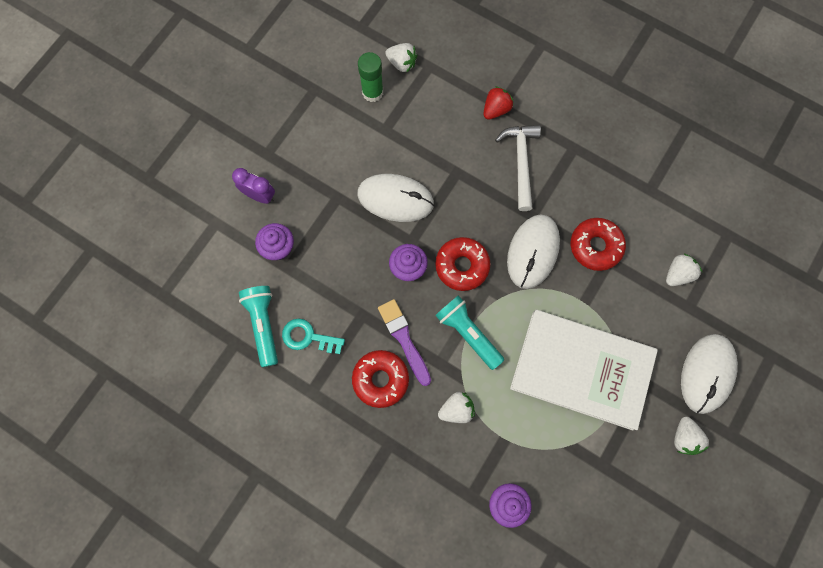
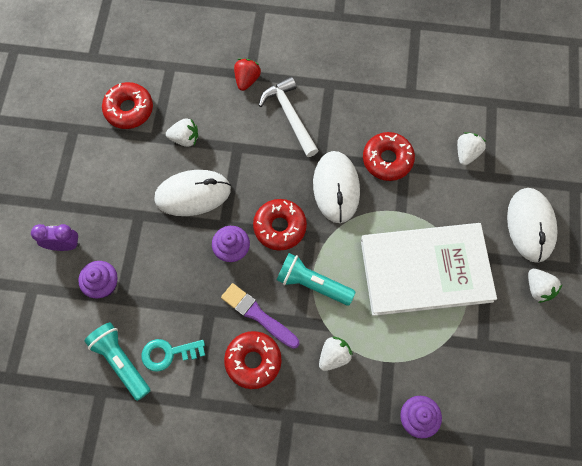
camera: 25 degrees left, 5 degrees down
green glue stick [358,52,383,102] -> red donut [102,82,153,129]
white strawberry [385,43,417,73] -> white strawberry moved to [166,119,198,147]

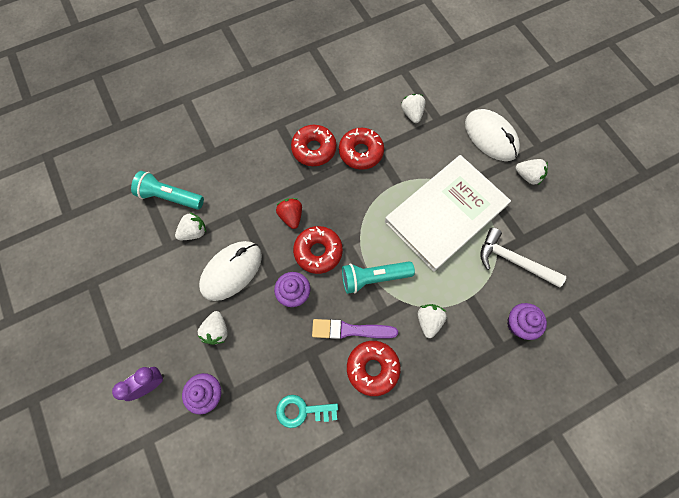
camera: 35 degrees left, 0 degrees up
turquoise flashlight [84,322,151,401] -> turquoise flashlight moved to [131,171,204,210]
red donut [102,82,153,129] -> red donut moved to [291,125,336,166]
turquoise key [141,339,205,372] -> turquoise key turned 45 degrees clockwise [276,395,338,428]
red strawberry [234,58,261,91] -> red strawberry moved to [276,198,302,229]
white hammer [259,77,319,157] -> white hammer moved to [480,228,566,287]
white mouse [313,151,360,223] -> none
none -> white strawberry [197,311,228,345]

